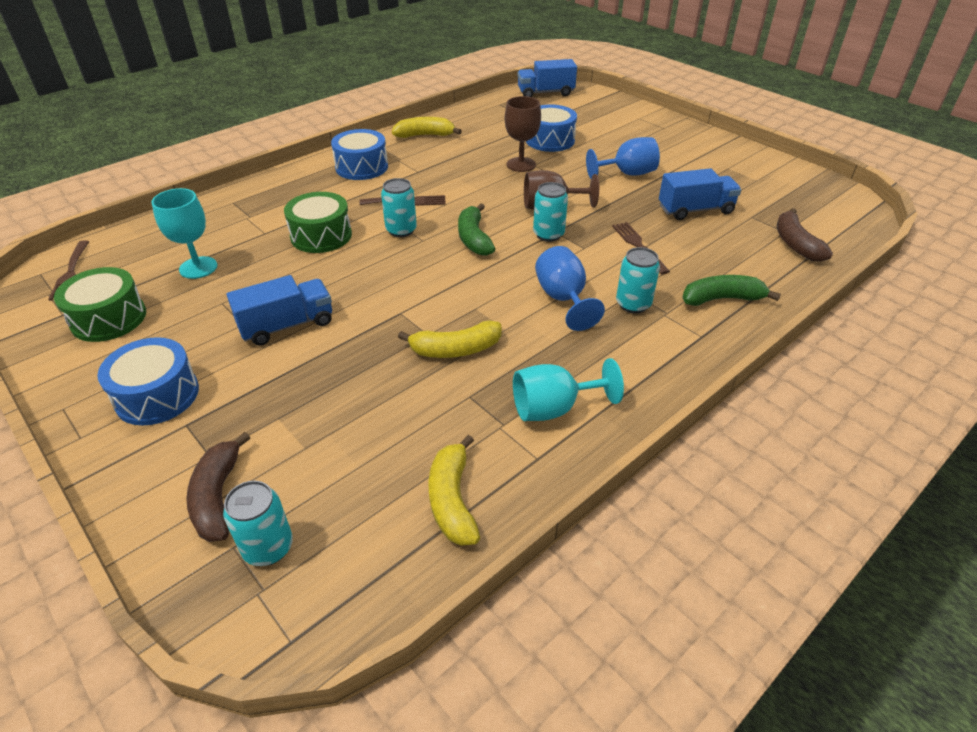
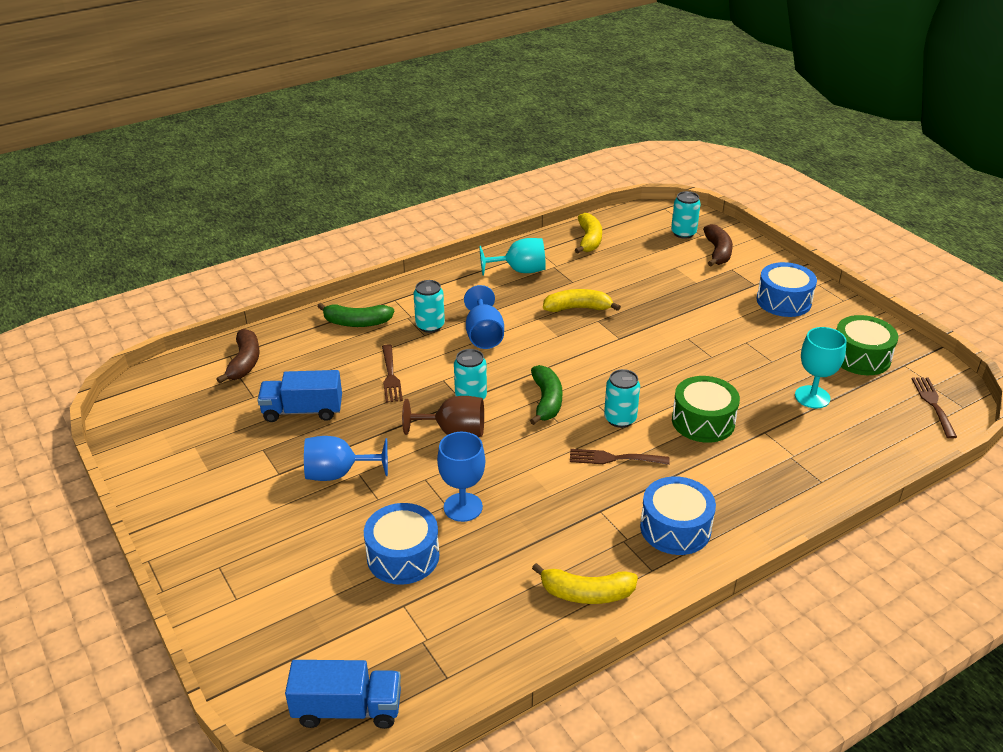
camera: 170 degrees left, 5 degrees down
blue truck [227,275,332,346] -> none
brown goblet [505,96,541,172] -> blue goblet [437,432,485,522]

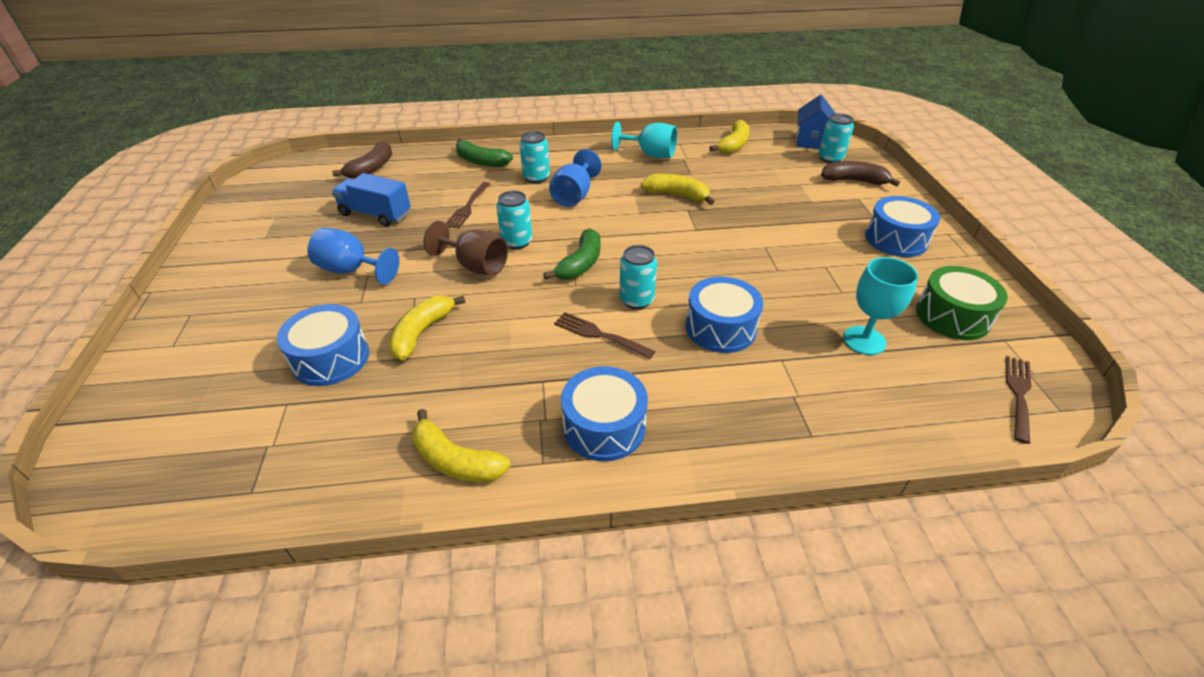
camera: 25 degrees right, 5 degrees up
blue truck [285,660,401,729] -> none
blue goblet [437,432,485,522] -> yellow banana [388,296,465,360]
green drum [672,376,740,443] -> blue drum [685,277,763,353]
brown banana [703,224,733,266] -> brown banana turned 105 degrees counterclockwise [821,161,900,187]
none -> blue house [796,95,836,149]

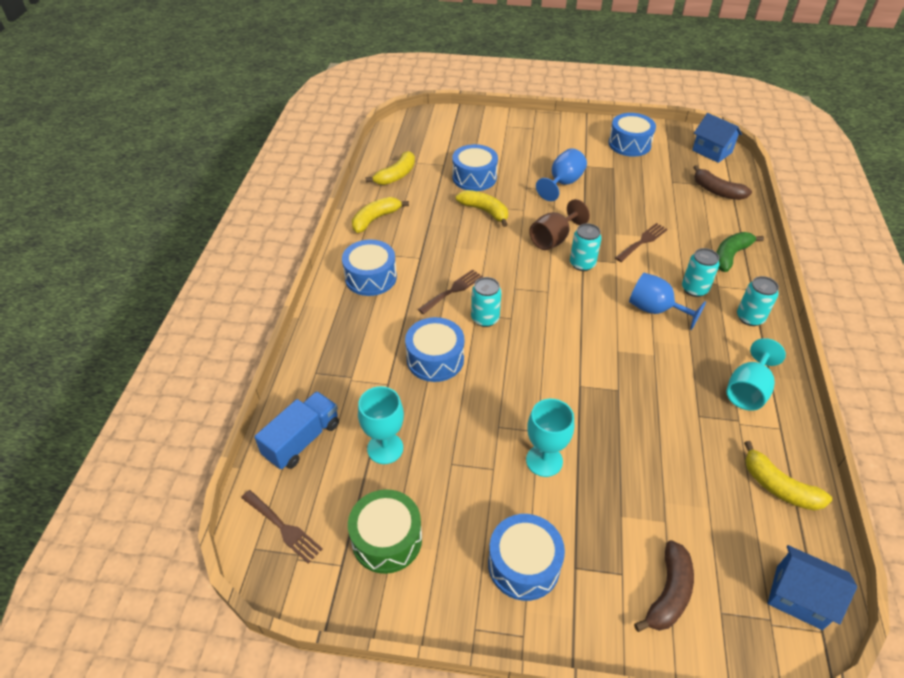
camera: 105 degrees right, 5 degrees up
blue truck [331,173,411,227] -> blue truck moved to [254,391,339,469]
brown fork [445,182,490,229] -> brown fork turned 105 degrees clockwise [615,223,668,262]
green banana [543,228,600,280] -> none
yellow banana [641,174,715,205] -> yellow banana moved to [365,151,415,185]
turquoise can [818,113,854,163] -> turquoise can moved to [737,276,779,326]
none -> turquoise goblet [526,399,574,477]
none -> blue drum [608,113,656,157]
none -> blue house [692,113,742,163]

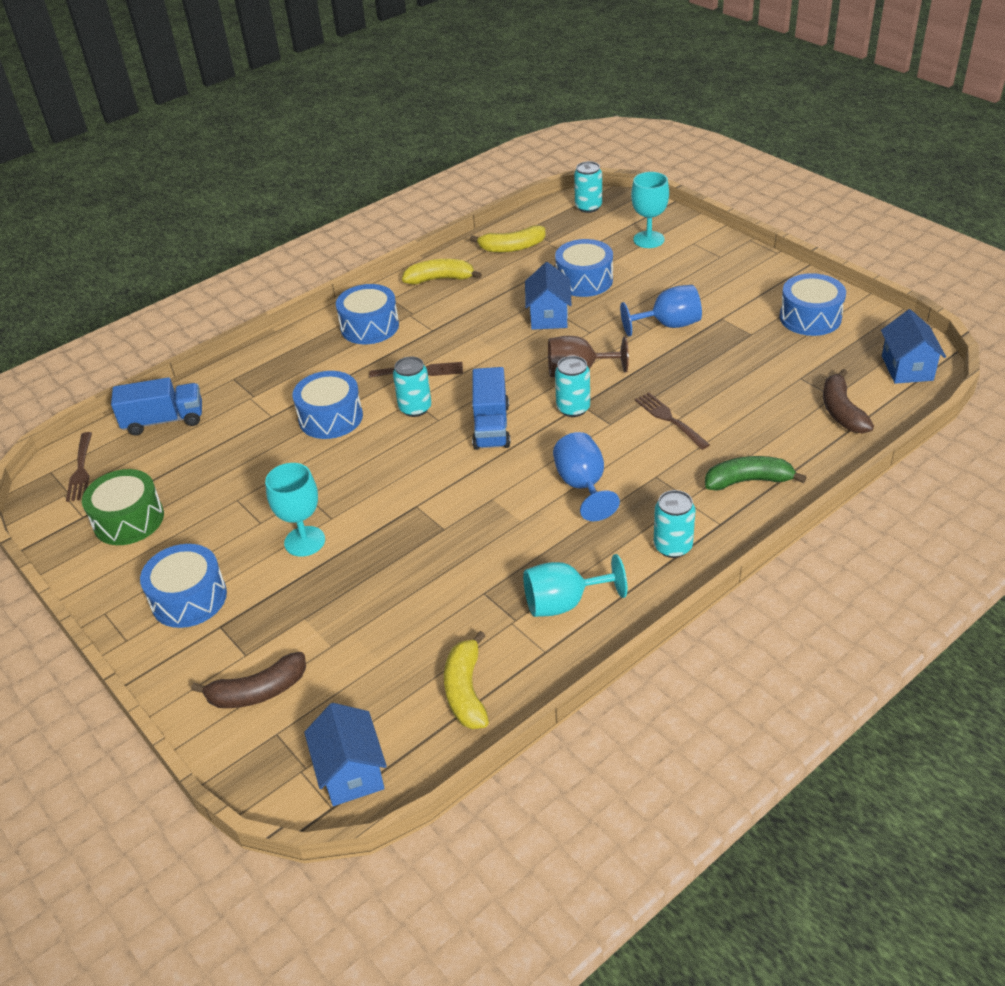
camera: 45 degrees right, 5 degrees down
turquoise goblet [358,386,404,464] -> turquoise goblet moved to [631,172,669,248]
yellow banana [456,190,508,227] -> blue house [525,262,572,330]
brown fork [615,223,668,262] -> brown fork turned 120 degrees counterclockwise [635,393,710,450]
turquoise can [682,248,720,297] -> turquoise can moved to [574,161,602,213]
none -> blue truck [472,367,511,450]

